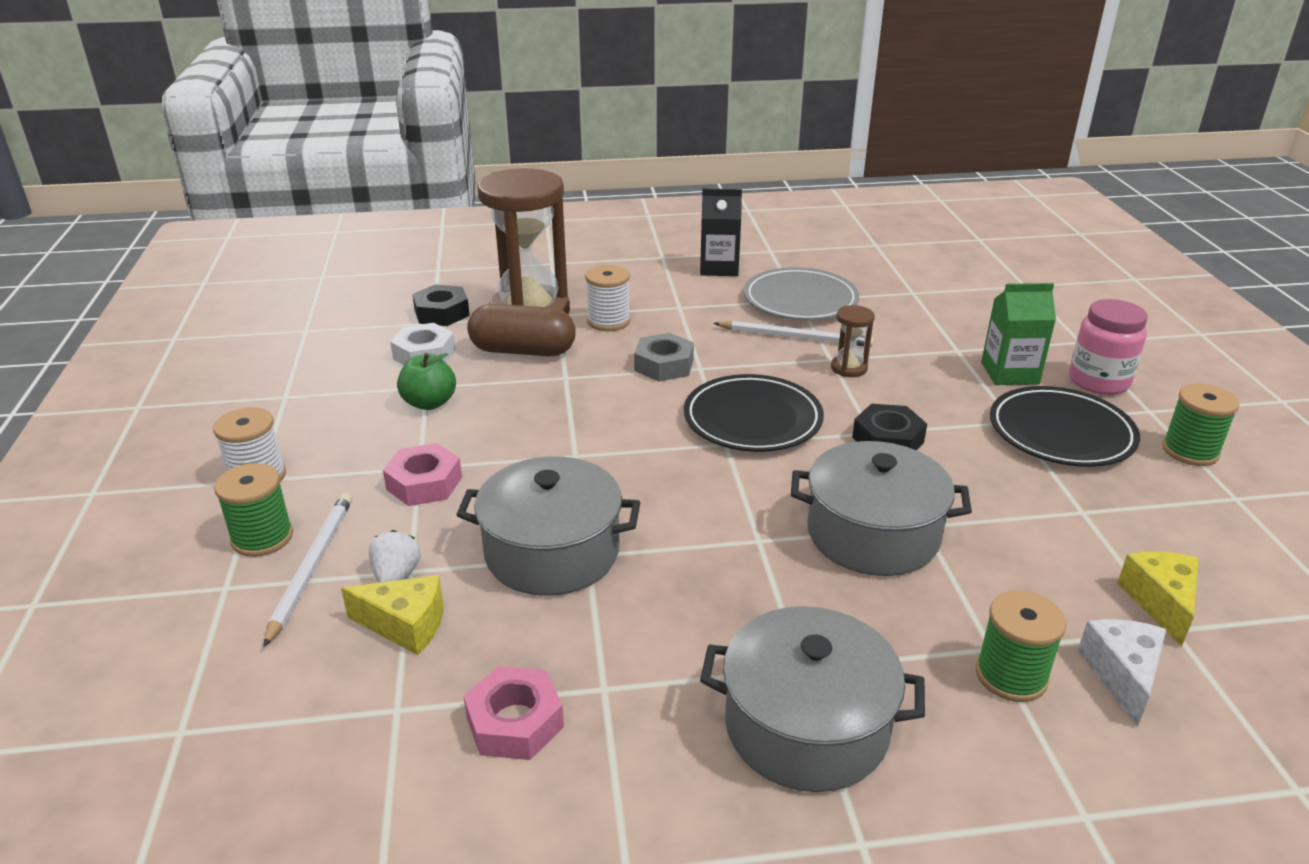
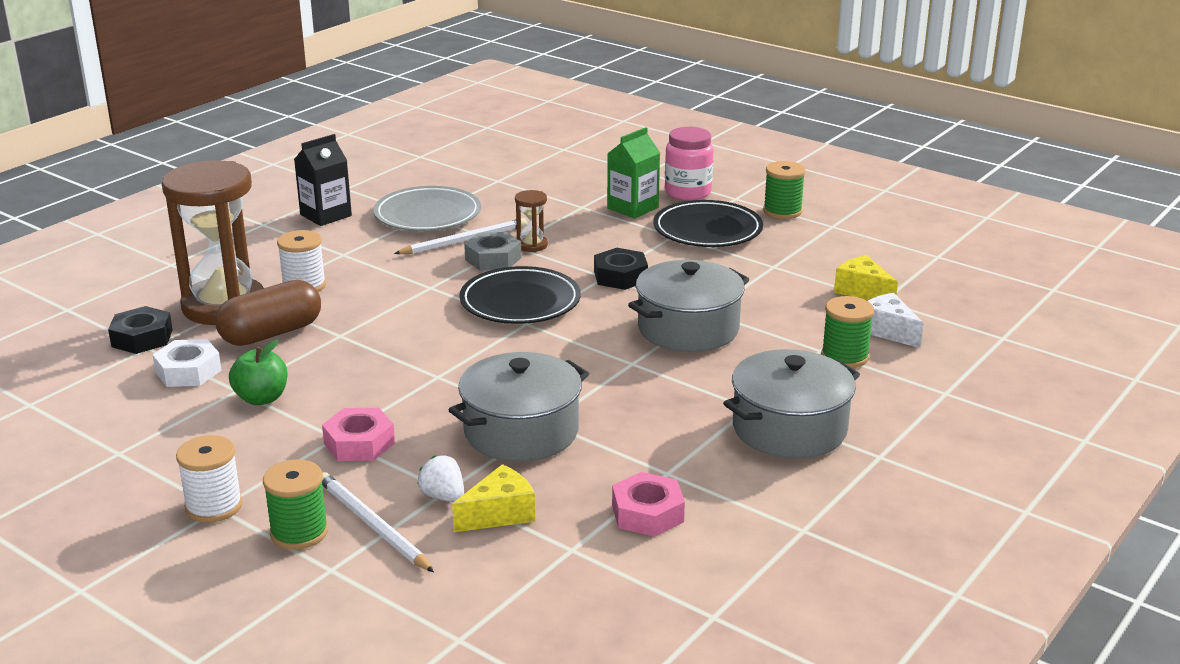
camera: 45 degrees left, 5 degrees down
grey nut [634,333,694,382] -> grey nut moved to [464,232,521,270]

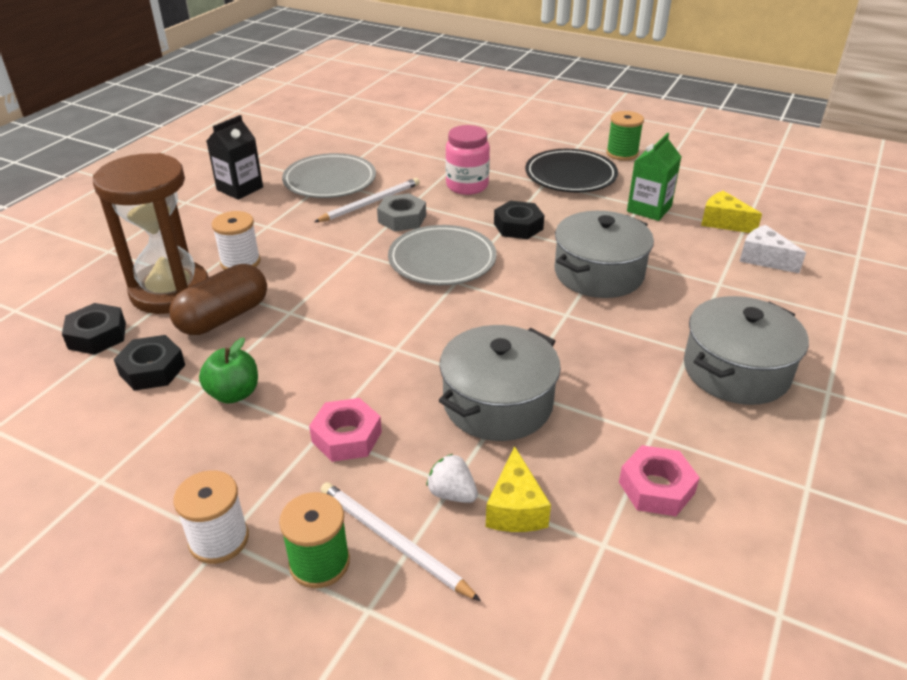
camera: 10 degrees left, 10 degrees up
white nut [152,339,222,387] -> black nut [114,335,185,391]
yellow cheese [452,464,535,532] -> yellow cheese turned 135 degrees clockwise [486,446,551,532]
black plate [459,266,581,324] -> grey plate [388,225,497,285]
brown hourglass [515,190,548,252] -> none
green carton [607,127,660,219] -> green carton moved to [627,133,681,221]
pink jar [665,127,714,201] -> pink jar moved to [446,125,490,195]
green spool [821,296,874,368] -> none

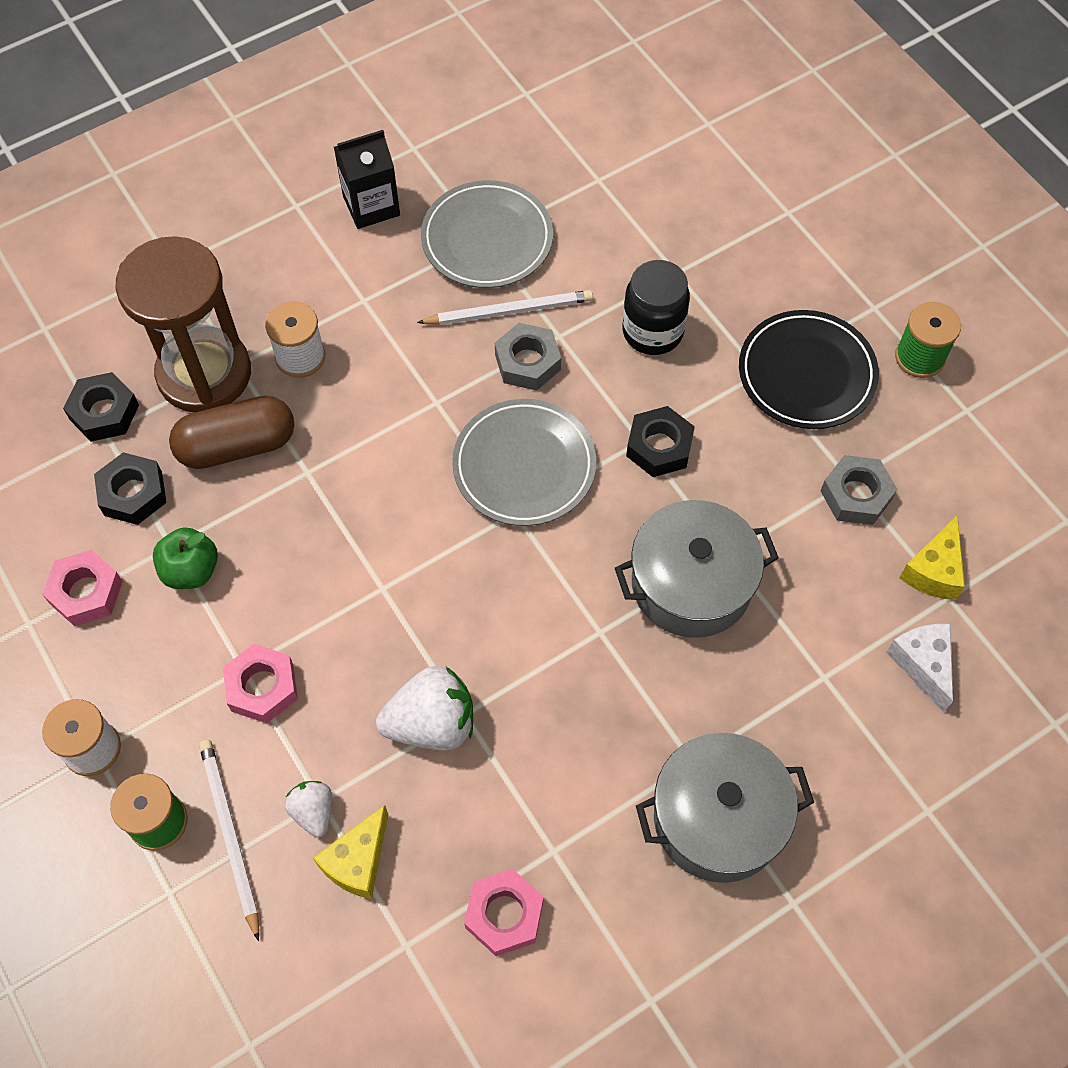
camera: 30 degrees right, 25 degrees up
grey pot [439,325,561,441] -> white strawberry [376,666,473,750]
pink jar [446,125,490,195] -> black jar [622,260,690,355]
green carton [627,133,681,221] -> grey nut [821,455,897,525]
yellow cheese [701,191,762,233] -> yellow cheese turned 135 degrees counterclockwise [899,515,965,600]
none -> pink nut [42,550,123,626]

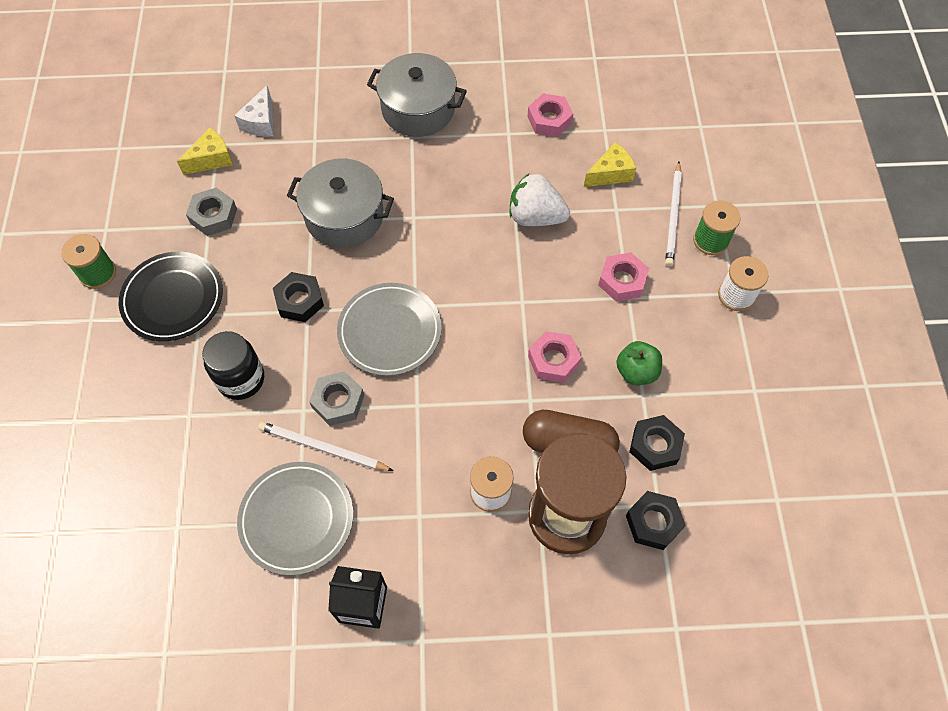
camera: 150 degrees left, 0 degrees up
pink nut [42,550,123,626] -> pink nut moved to [528,331,581,383]
white strawberry [284,781,332,837] -> none

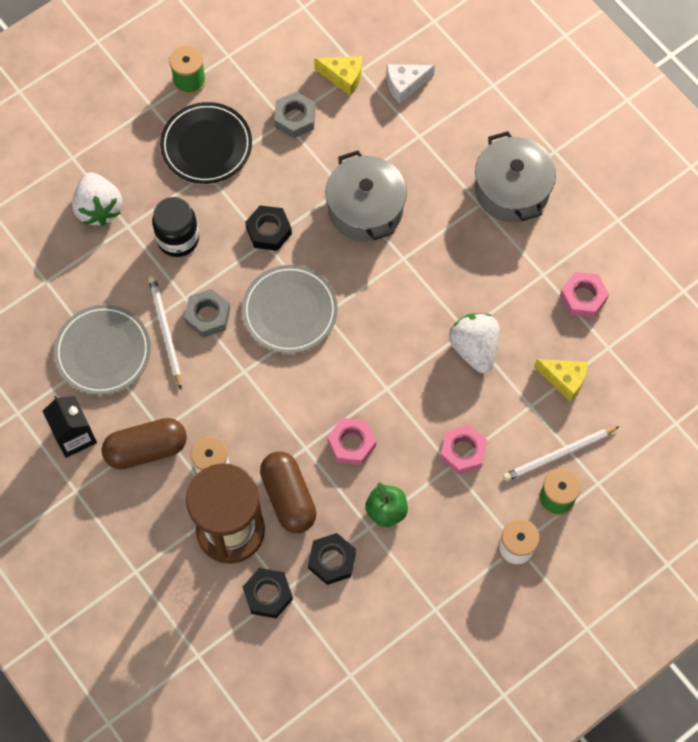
camera: 55 degrees right, 5 degrees up
none -> white strawberry [72,172,123,226]
none -> brown capsule [101,418,187,469]

